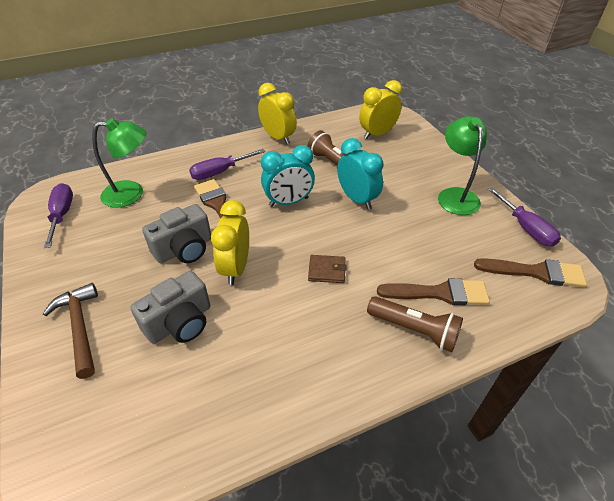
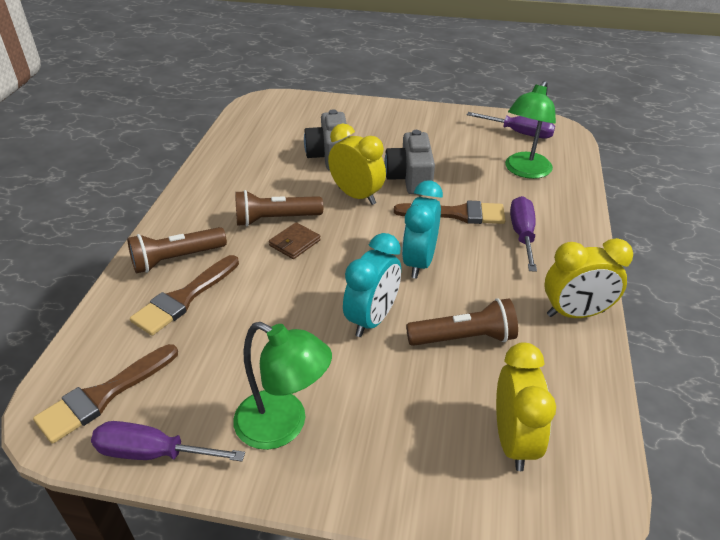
camera: 125 degrees right, 5 degrees down
brown hammer [43,283,98,379] -> none
turquoise clock [337,138,383,210] -> turquoise clock turned 60 degrees counterclockwise [343,233,401,337]
none -> brown flashlight [235,190,323,226]

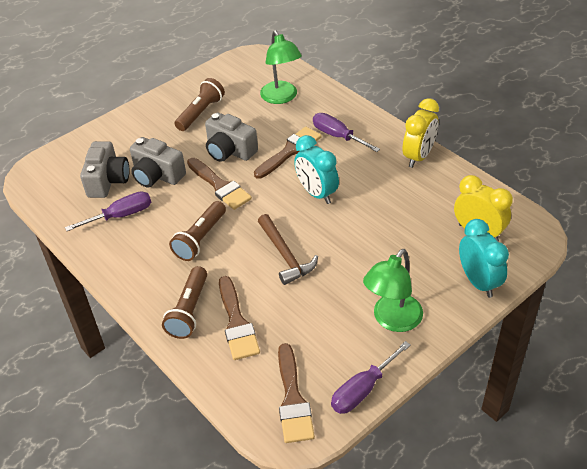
camera: 50 degrees left, 5 degrees up
green lamp [233,322,332,450] -> green lamp turned 150 degrees clockwise [363,249,423,332]
brown wallet [269,222,321,259] -> none
yellow clock [328,123,386,205] -> brown brush [187,158,252,210]
turquoise clock [343,233,401,337] -> turquoise clock moved to [459,219,509,298]
brown flashlight [406,298,518,346] -> brown flashlight moved to [175,78,225,131]
purple screwdriver [467,112,555,139] -> purple screwdriver moved to [65,191,151,231]
none -> grey camera [80,141,129,198]
none -> brown hammer [258,214,318,285]

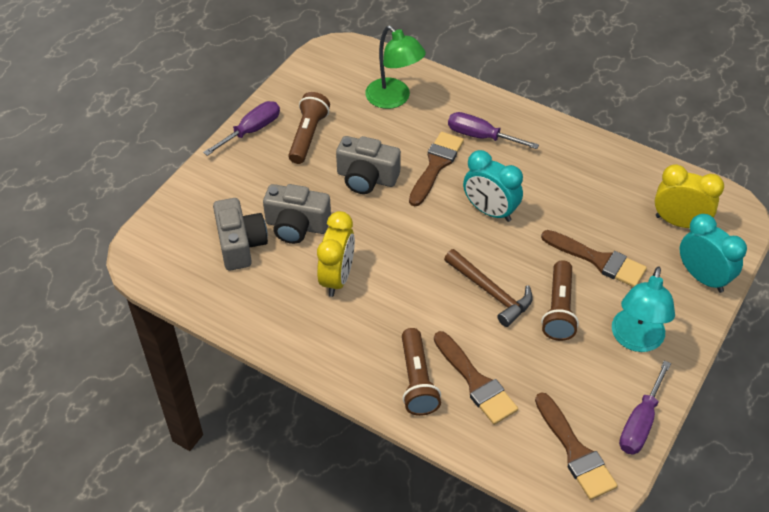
camera: 20 degrees left, 5 degrees up
purple screwdriver [65,191,151,231] -> purple screwdriver moved to [203,101,280,156]
brown flashlight [169,201,226,261] -> brown flashlight moved to [541,260,579,341]
brown brush [187,158,252,210] -> brown brush moved to [541,230,647,287]
green lamp [363,249,423,332] -> turquoise lamp [612,267,675,352]
yellow clock [402,98,439,168] -> yellow clock moved to [317,211,355,297]

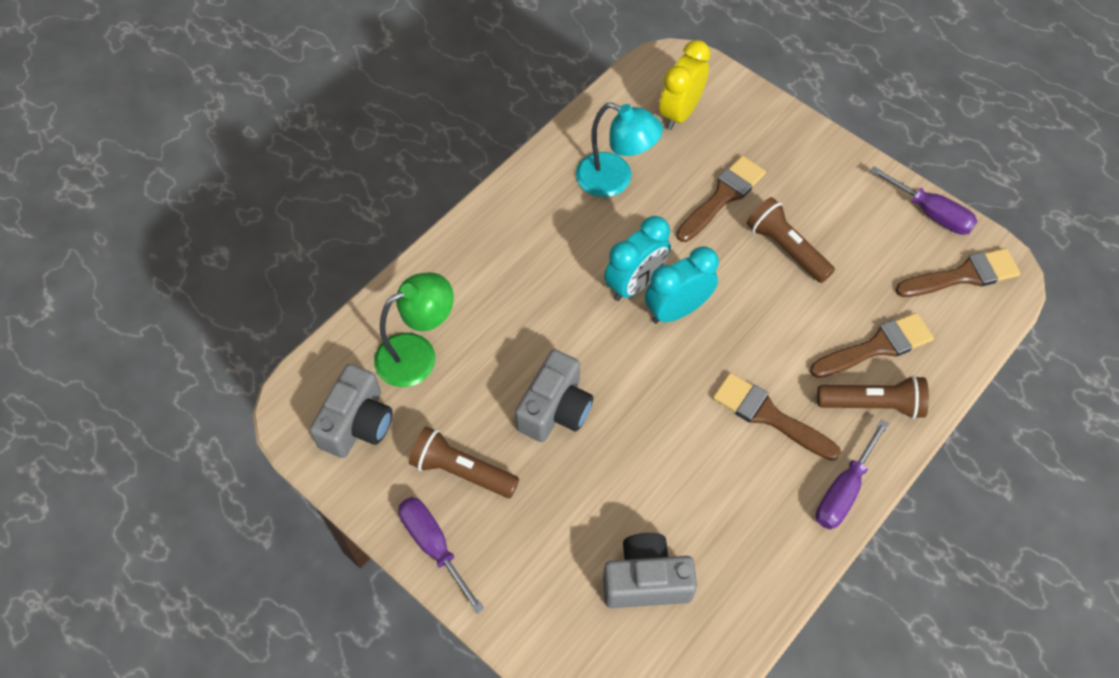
camera: 80 degrees left, 10 degrees up
grey camera [263,184,331,244] -> grey camera moved to [310,364,393,458]
yellow clock [317,211,355,297] -> none
brown brush [409,132,464,206] -> brown brush moved to [713,373,841,461]
brown hammer [444,249,533,327] -> none
purple screwdriver [448,112,539,149] -> purple screwdriver moved to [816,419,889,529]
brown flashlight [541,260,579,341] -> brown flashlight turned 150 degrees counterclockwise [747,197,835,283]
turquoise lamp [612,267,675,352] -> turquoise lamp moved to [576,102,663,197]
turquoise clock [680,214,747,293] -> turquoise clock moved to [645,246,719,324]

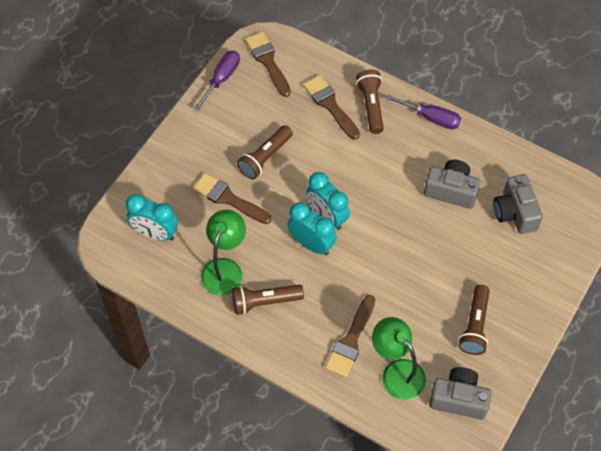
camera: 100 degrees left, 0 degrees up
purple screwdriver [398,497,484,614] -> none
grey camera [515,349,593,442] -> grey camera moved to [424,160,480,209]
turquoise lamp [576,102,663,197] -> green lamp [201,210,246,296]
yellow clock [659,40,710,130] -> turquoise clock [126,194,178,241]
brown brush [713,373,841,461] -> brown brush moved to [325,295,375,377]
none -> brown flashlight [232,284,304,315]

